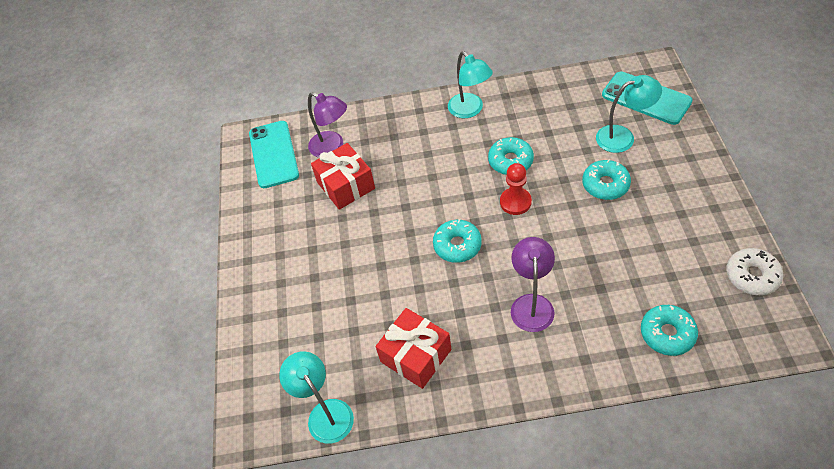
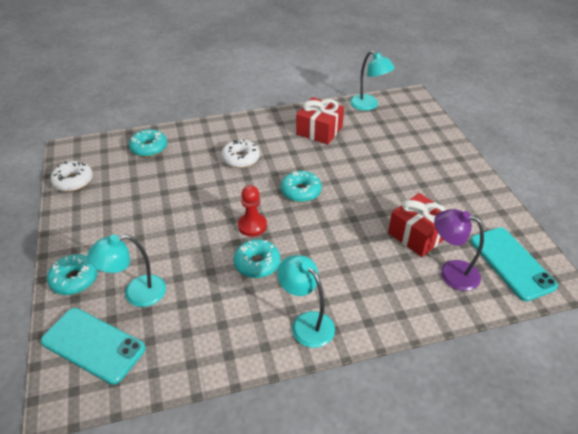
camera: 165 degrees right, 10 degrees down
purple lamp [511,237,555,332] -> white donut [221,139,260,168]
turquoise donut [582,159,631,200] -> turquoise donut moved to [47,254,98,295]

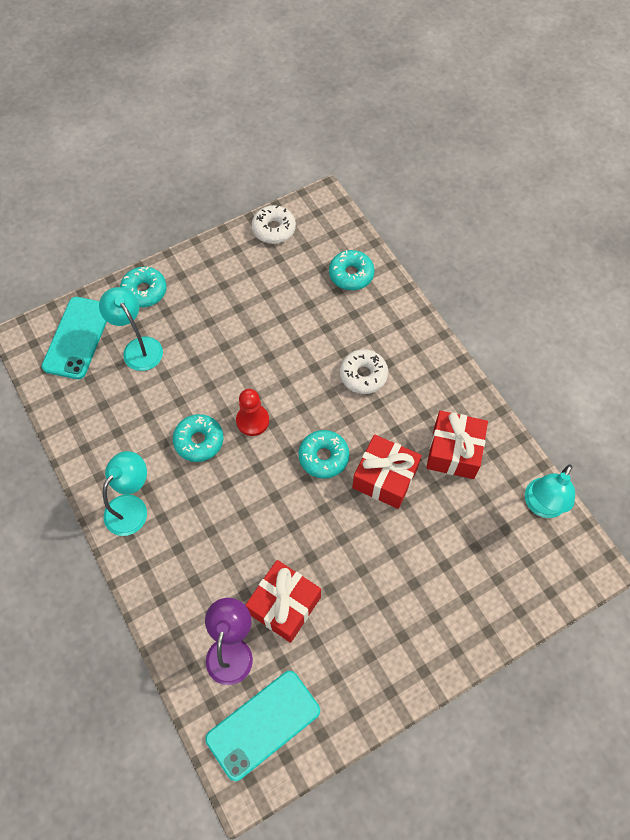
camera: 75 degrees right, 20 degrees up
none -> red gift [352,435,422,509]

